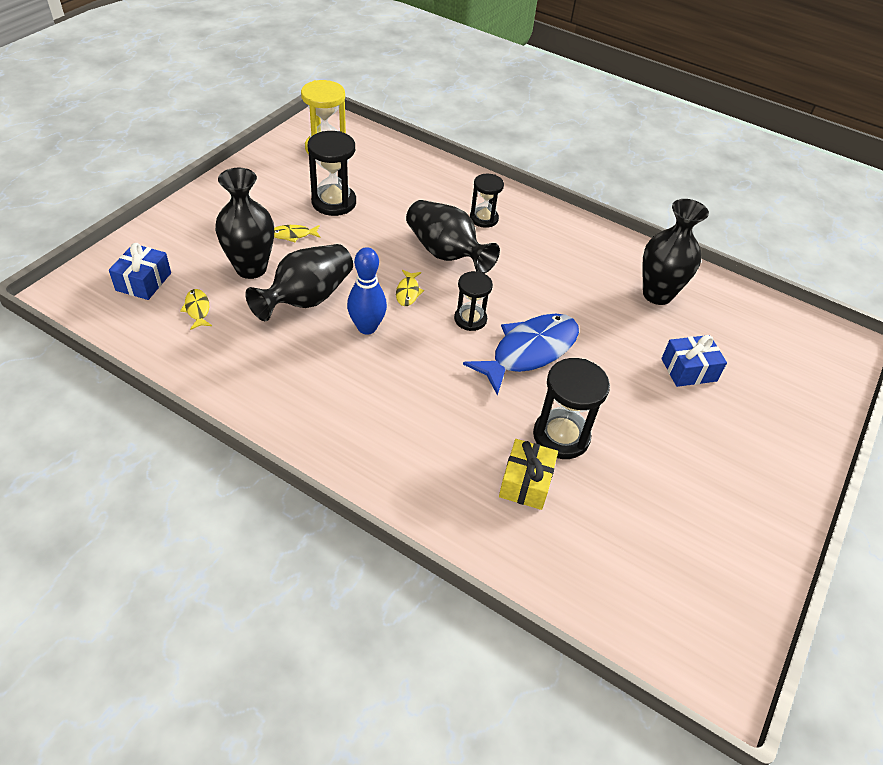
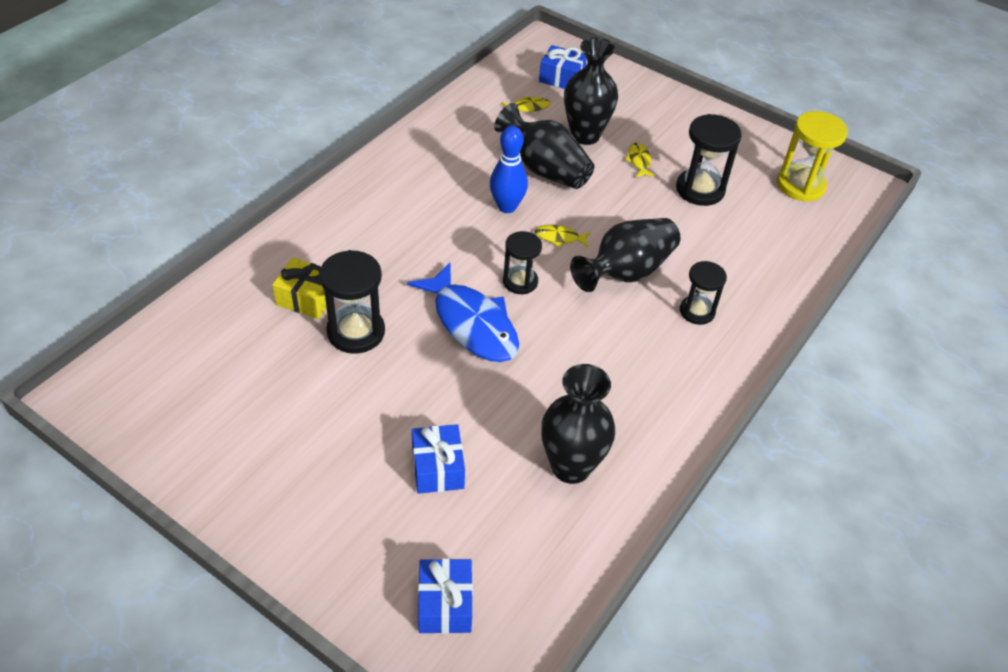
camera: 95 degrees right, 0 degrees up
none -> blue gift [418,558,473,634]

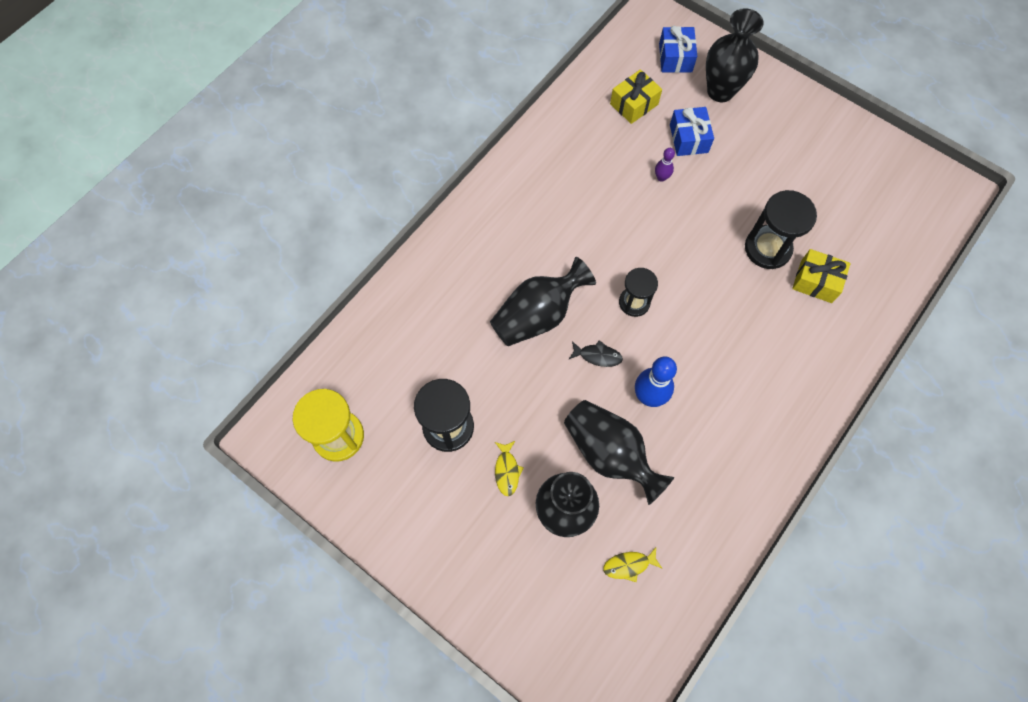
camera: 175 degrees left, 20 degrees up
blue fish [407,262,519,362] -> none
yellow fish [535,225,591,247] -> black fish [569,340,623,367]
blue gift [539,45,587,89] -> none
black vase [541,364,616,484] -> black vase moved to [706,8,764,102]
black hourglass [680,261,727,325] -> none
none -> yellow gift [610,69,662,124]
none -> purple bowling pin [655,148,675,182]

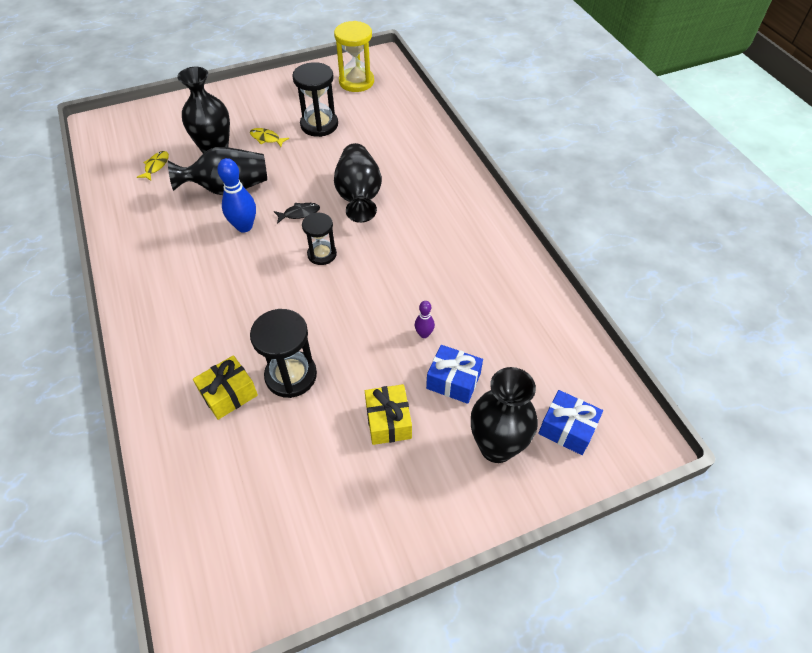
camera: 120 degrees right, 15 degrees down
black fish [569,340,623,367] -> black fish turned 150 degrees counterclockwise [274,203,320,224]
yellow gift [610,69,662,124] -> yellow gift moved to [365,384,412,445]

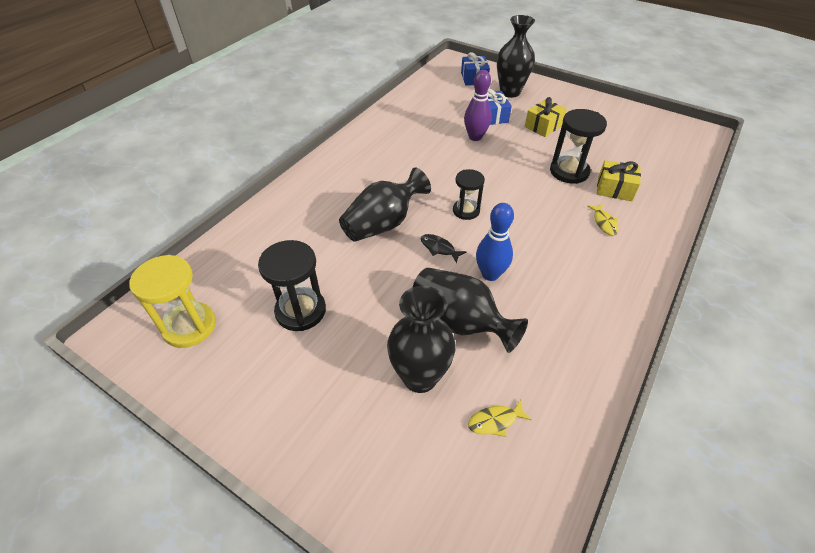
camera: 125 degrees left, 5 degrees down
yellow fish [250,128,289,147] -> yellow fish moved to [587,204,619,236]
purple bowling pin [415,301,435,338] -> purple bowling pin [464,70,492,141], size x1.85

